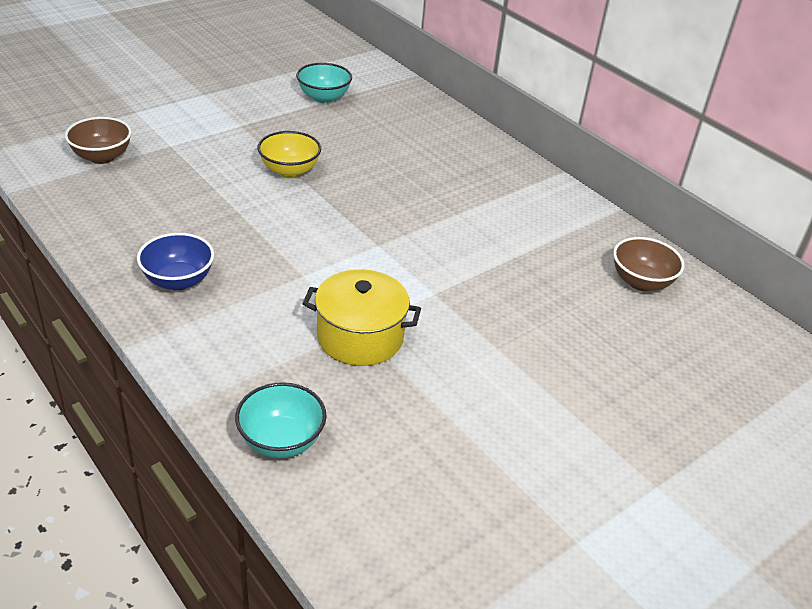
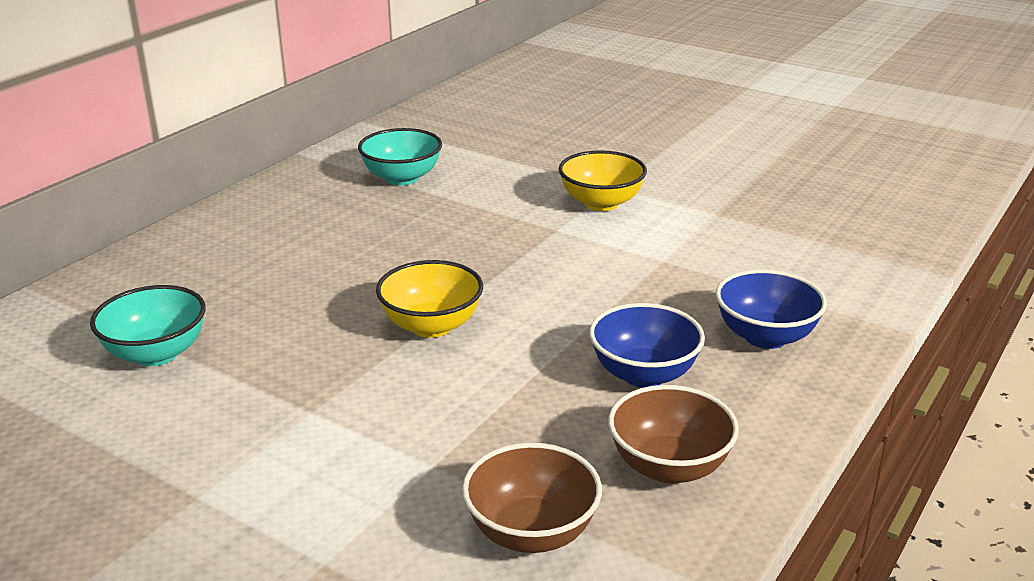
camera: 105 degrees left, 10 degrees down
turquoise bowl [235,382,327,458] -> turquoise bowl moved to [358,128,442,185]
yellow pot [302,269,421,366] -> none
brown bowl [613,237,685,291] -> brown bowl moved to [608,385,739,484]
none -> yellow bowl [559,150,647,211]
none -> blue bowl [589,303,705,388]

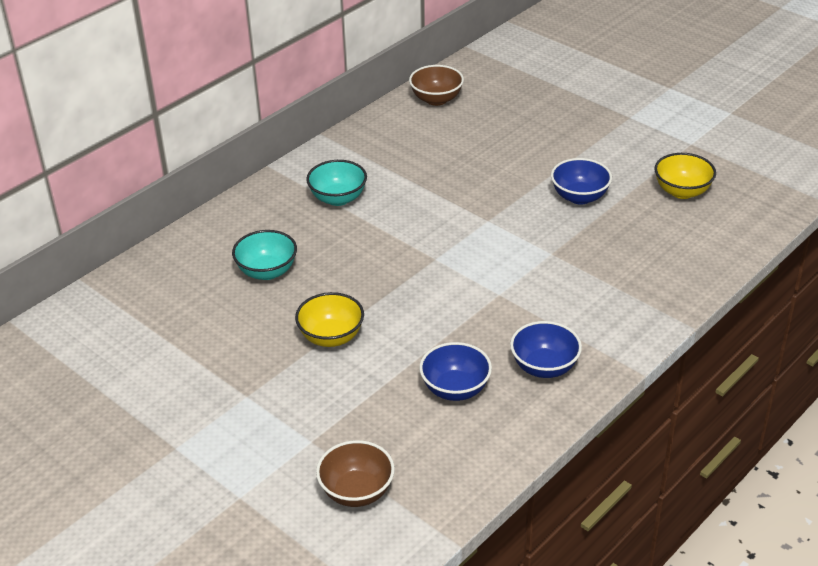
camera: 10 degrees right, 10 degrees up
turquoise bowl [90,285,206,366] -> turquoise bowl moved to [232,230,297,280]
yellow bowl [559,150,647,211] -> yellow bowl moved to [654,153,716,199]
brown bowl [608,385,739,484] -> brown bowl moved to [409,65,464,106]
none -> blue bowl [551,158,612,205]

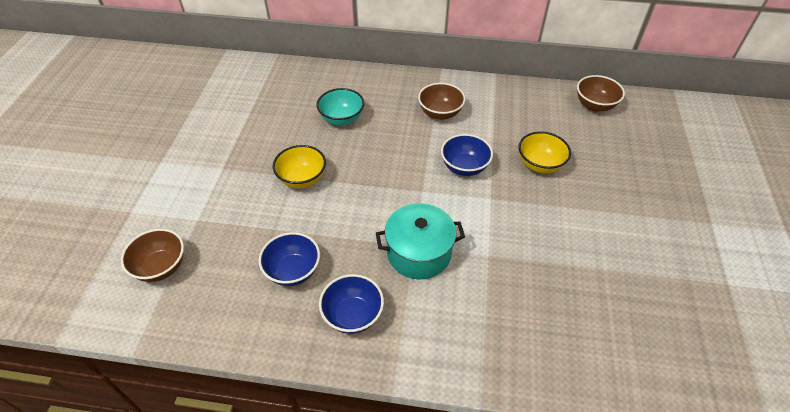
camera: 55 degrees right, 10 degrees up
turquoise bowl [306,160,367,206] -> brown bowl [418,83,466,120]
blue bowl [551,158,612,205] -> blue bowl moved to [441,134,493,176]
yellow bowl [654,153,716,199] -> yellow bowl moved to [519,131,571,173]
none -> turquoise pot [376,203,465,279]

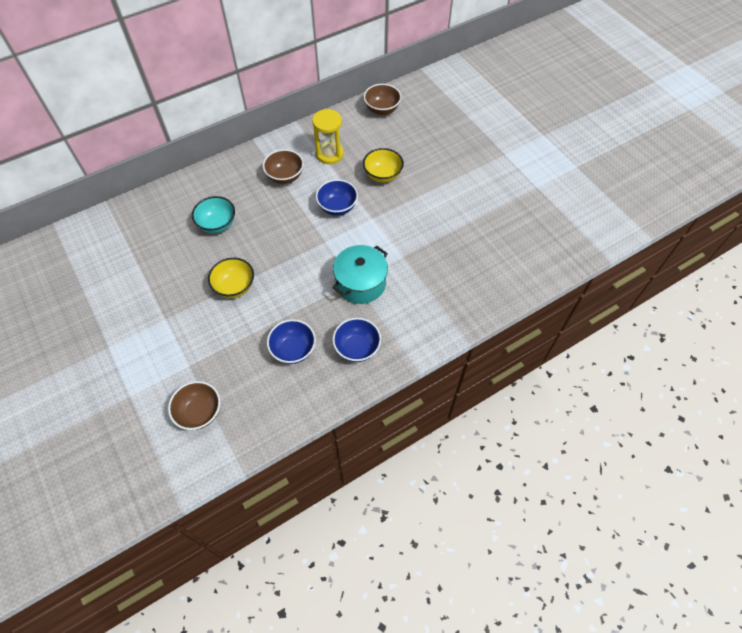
camera: 40 degrees left, 10 degrees up
none -> yellow hourglass [312,109,344,164]

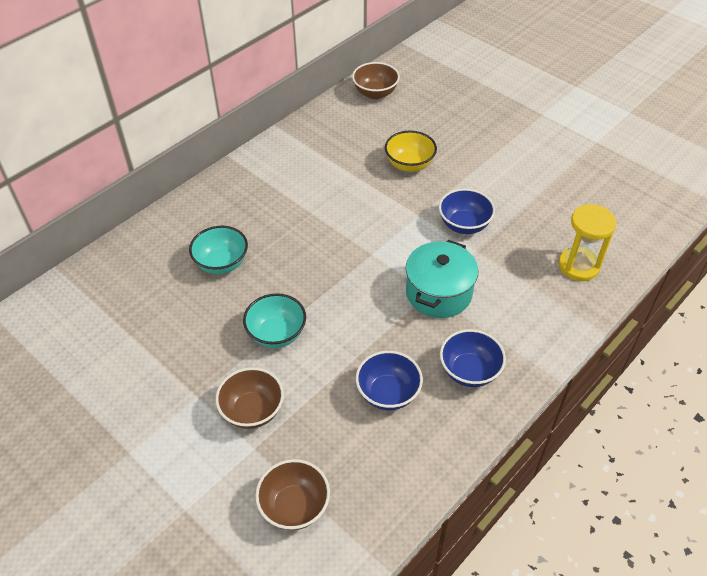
camera: 15 degrees left, 10 degrees down
yellow bowl [208,258,254,298] -> turquoise bowl [243,293,306,348]
brown bowl [263,149,304,184] -> brown bowl moved to [216,367,284,429]
yellow hourglass [312,109,344,164] -> yellow hourglass moved to [559,204,616,281]
blue bowl [316,179,358,216] -> blue bowl moved to [439,189,495,234]

